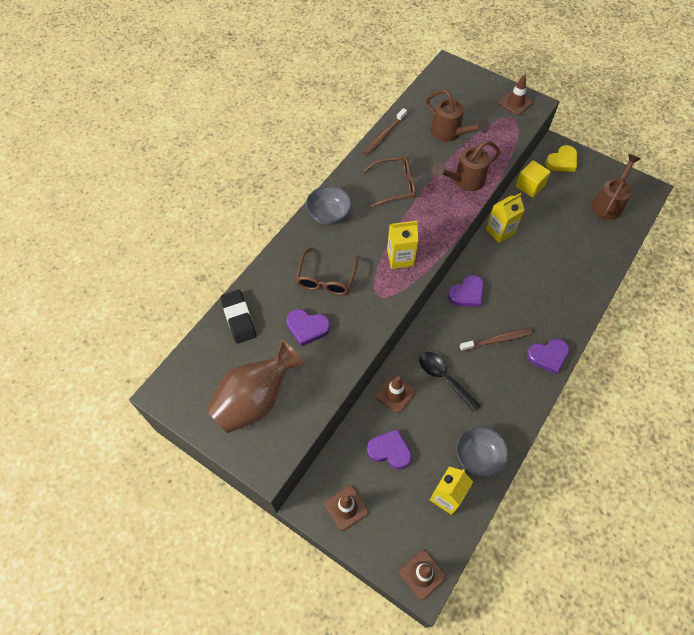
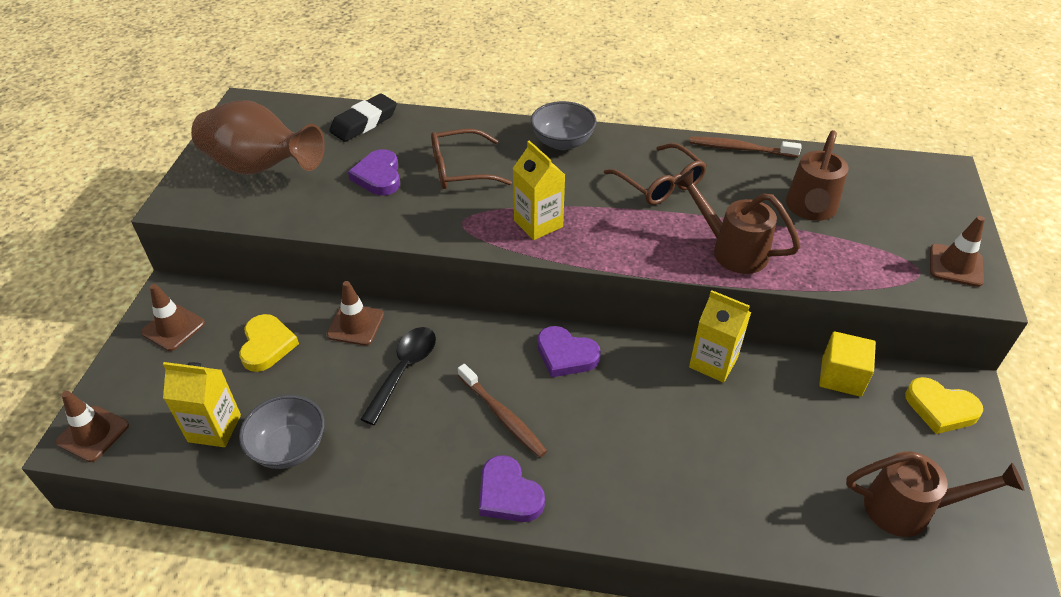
camera: 65 degrees right, 15 degrees down
purple heart [367,429,411,469] -> yellow heart [239,314,299,372]

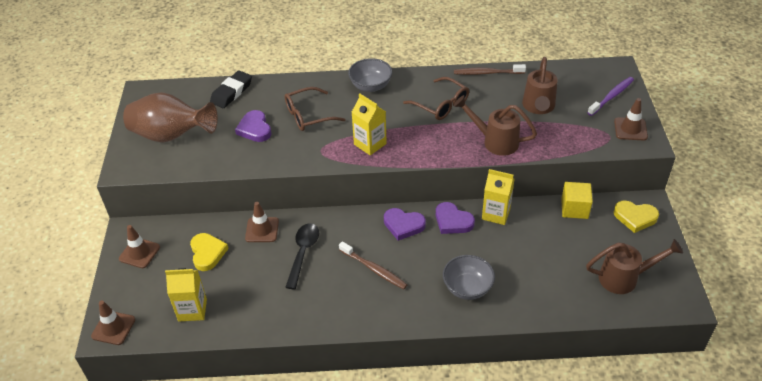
camera: 10 degrees left, 0 degrees up
grey bowl [239,395,325,469] -> grey bowl moved to [443,255,495,300]
purple heart [479,455,545,522] -> purple heart moved to [436,202,475,234]
none -> purple toothbrush [588,77,634,116]

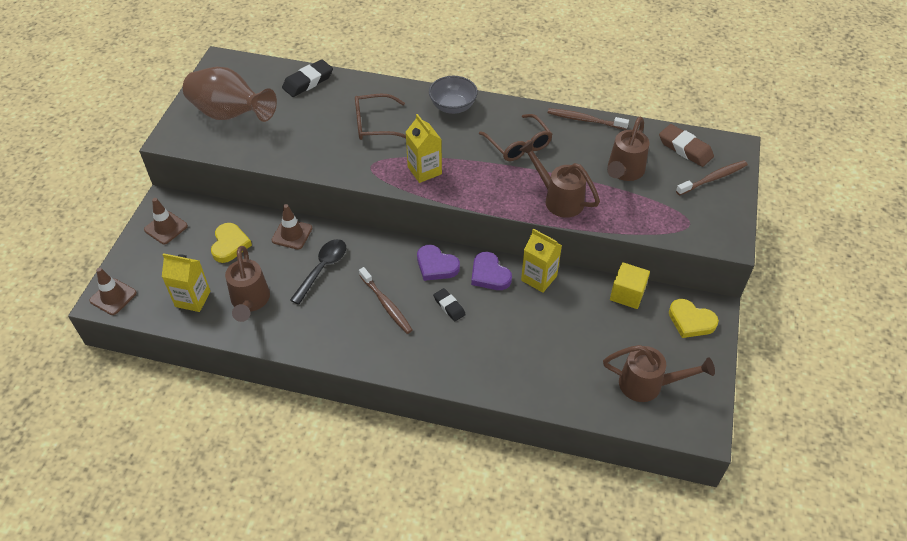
camera: 15 degrees right, 5 degrees up
purple heart [235,110,272,142] -> none
grey bowl [443,255,495,300] -> none
purple toothbrush [588,77,634,116] -> brown toothbrush [676,160,748,196]
brown traffic cone [614,98,648,141] -> none
none -> brown watering can [225,246,270,322]
none -> black eraser [433,288,466,321]
none -> brown eraser [659,124,714,167]

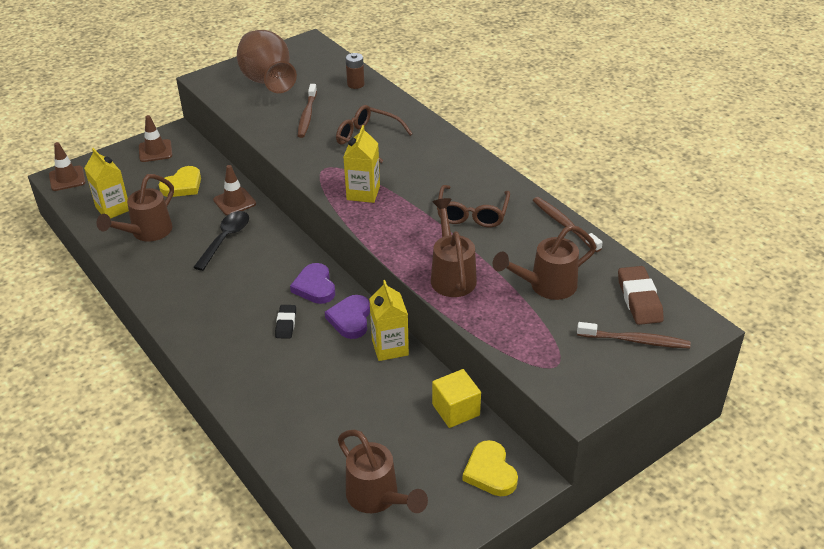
camera: 40 degrees right, 10 degrees down
black eraser [282,59,333,97] -> brown battery [346,53,364,89]
black spoon [290,239,346,305] -> black spoon turned 45 degrees counterclockwise [193,211,249,271]
brown toothbrush [359,267,412,334] -> brown toothbrush moved to [298,84,317,138]
grey bowl [429,76,478,114] -> none

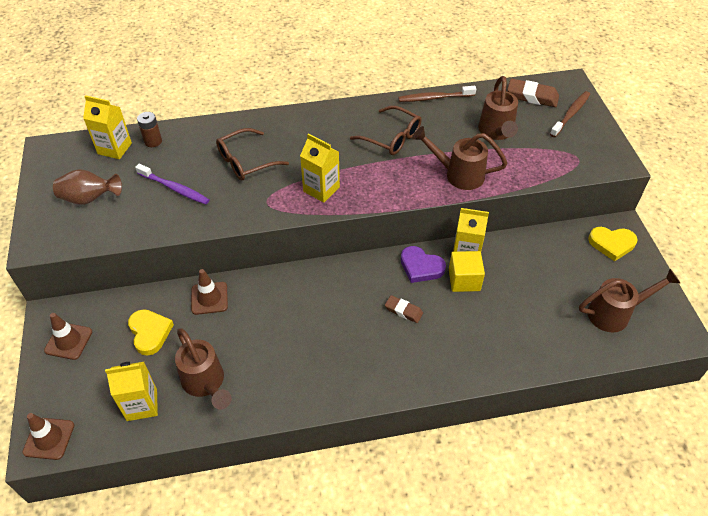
camera: 65 degrees left, 10 degrees up
black spoon [193,211,249,271] -> none
brown vase [237,30,297,93] -> brown vase [53,169,122,205], size x0.61
black eraser [275,305,296,339] -> brown eraser [385,295,423,323]
purple heart [290,263,335,304] -> none
brown toothbrush [298,84,317,138] -> purple toothbrush [135,164,210,205]
yellow cube [432,369,481,428] -> yellow cube moved to [449,251,485,292]
none -> yellow carton [83,95,132,159]

